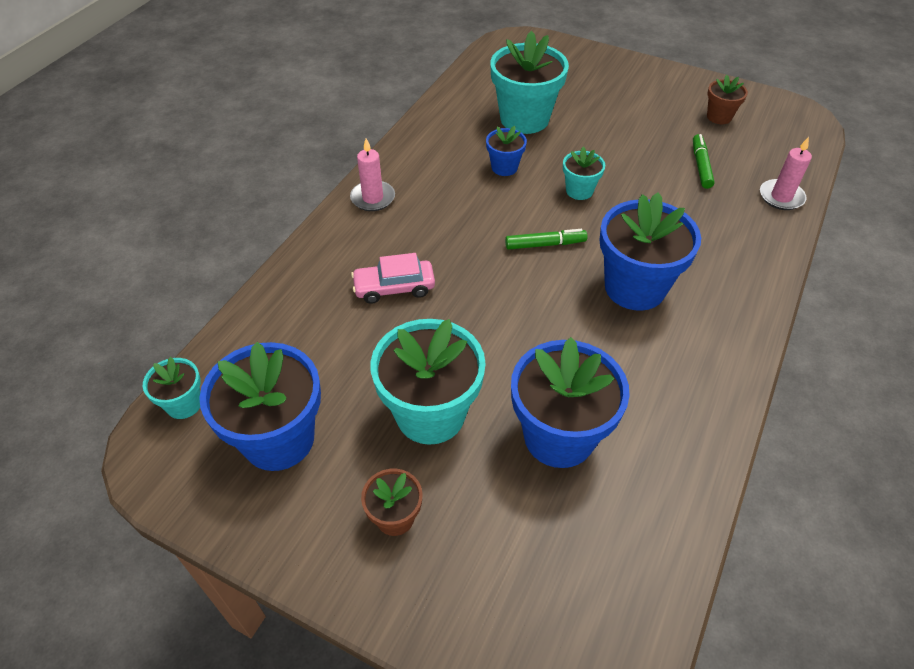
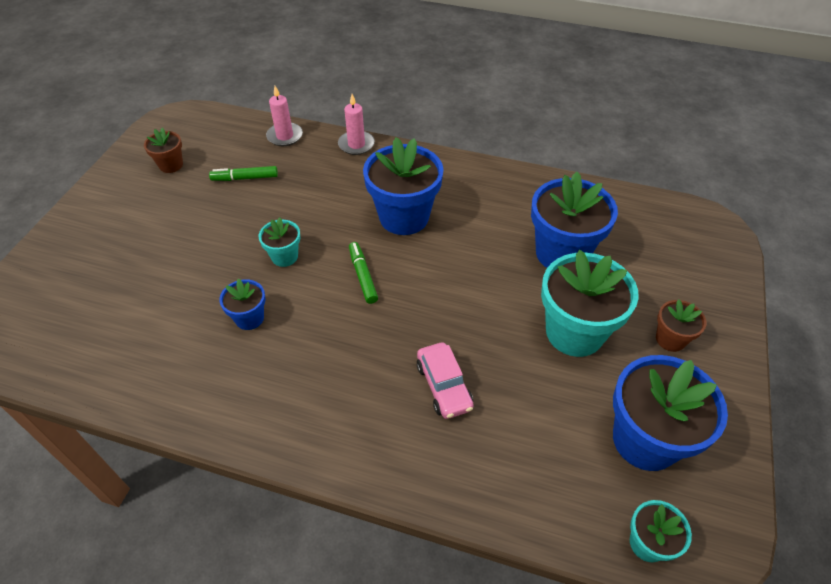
camera: 100 degrees left, 0 degrees up
pink candle [350,139,395,211] -> pink candle moved to [338,94,375,155]
turquoise flower pot [490,31,569,134] -> none

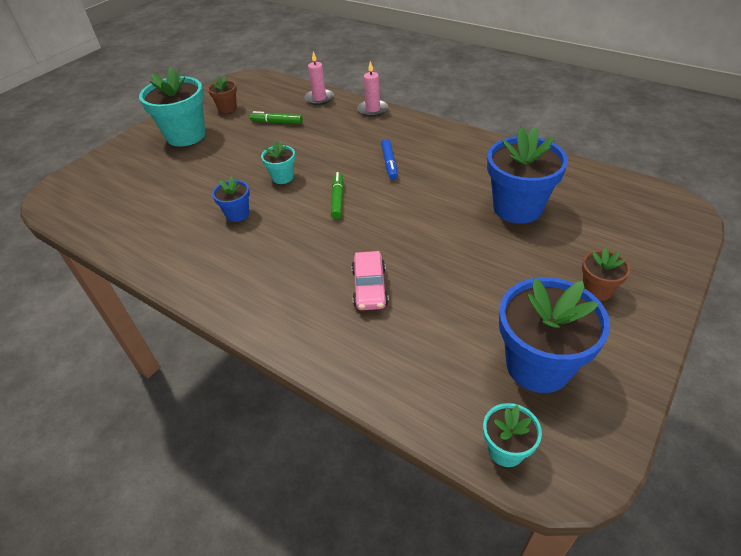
camera: 20 degrees right, 5 degrees down
blue flower pot [363,137,444,235] -> blue marker [381,139,398,180]
turquoise flower pot [541,250,639,357] -> turquoise flower pot moved to [139,67,205,147]

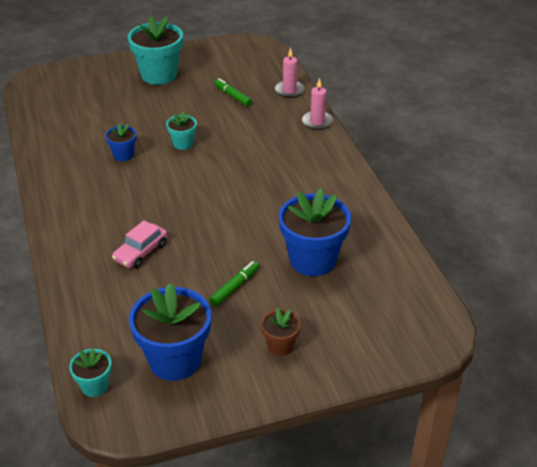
camera: 35 degrees right, 5 degrees down
brown flower pot [208,76,237,113] -> none
green marker [331,172,344,219] -> green marker moved to [209,261,259,306]
blue marker [381,139,398,180] -> none

